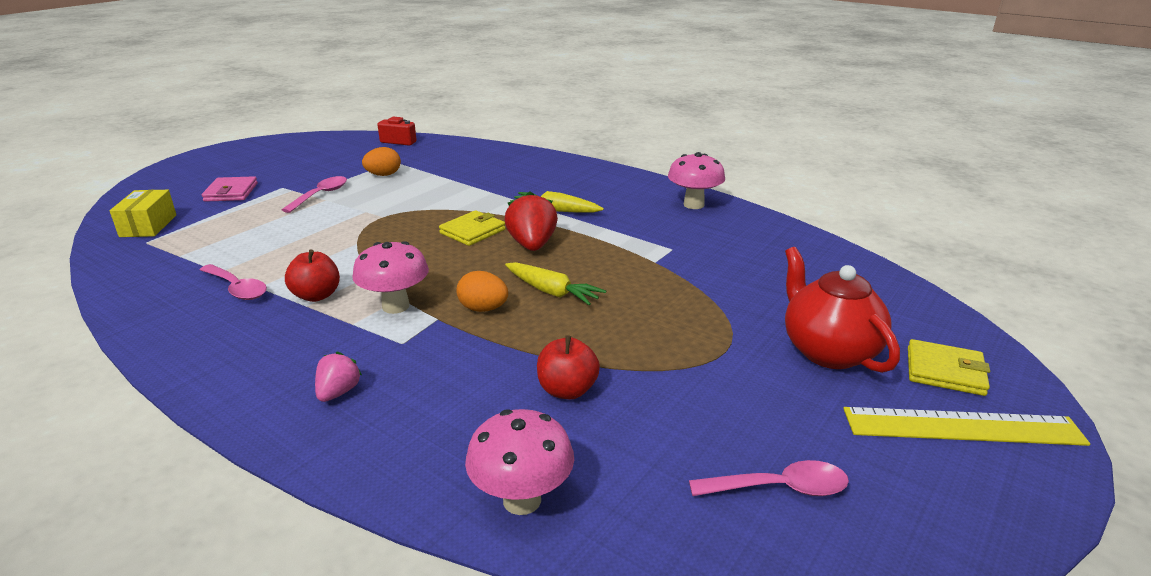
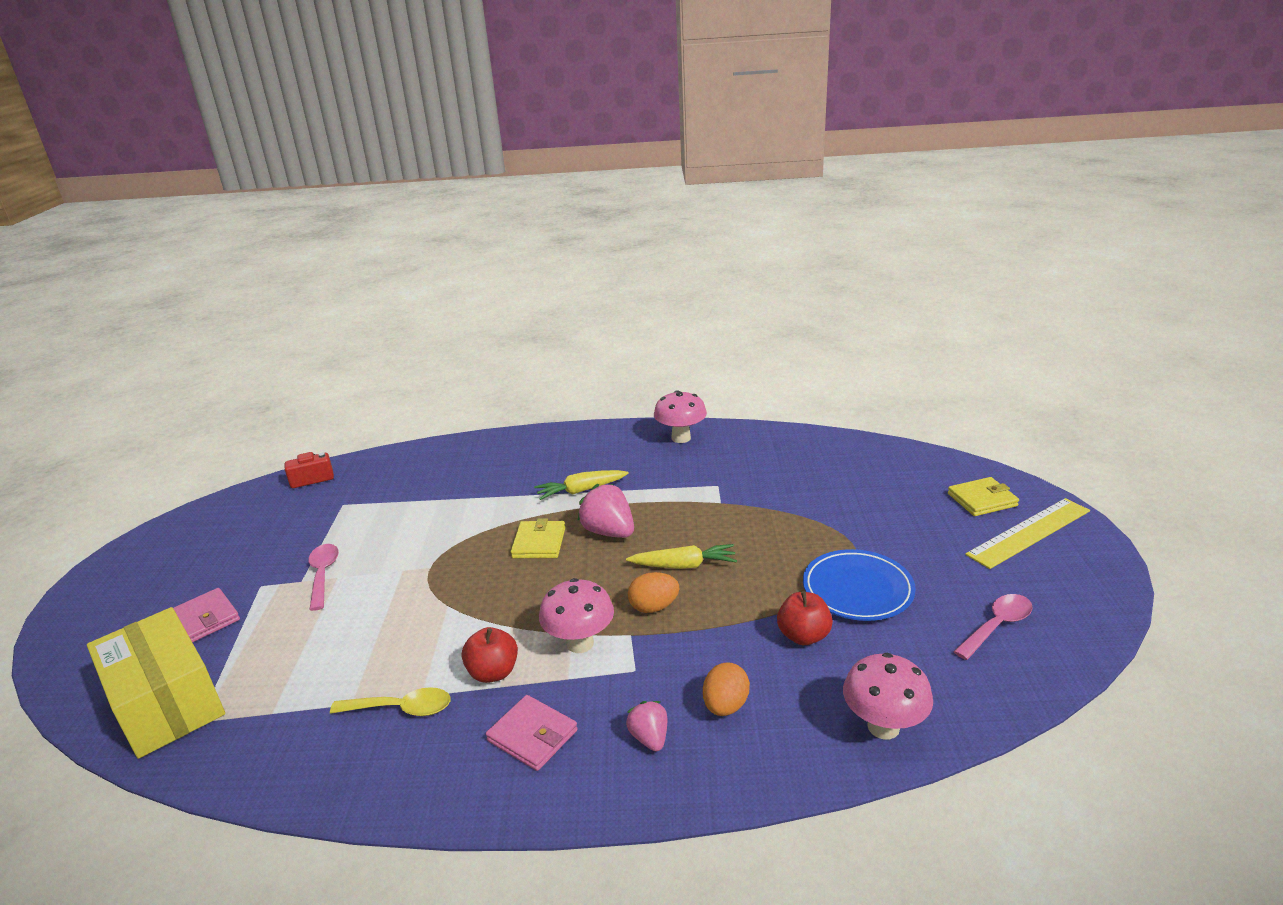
camera: 35 degrees left, 0 degrees up
yellow box [110,190,176,237] -> yellow box [87,607,225,759], size x1.78
pink spoon [200,264,267,300] -> yellow spoon [330,687,451,716]
orange egg [362,147,401,176] -> orange egg moved to [703,662,750,716]
red strawberry [505,192,558,251] -> pink strawberry [577,484,634,538]
red teapot [785,247,900,373] -> none
none -> pink wallet [486,695,578,771]
none -> blue plate [803,549,916,621]

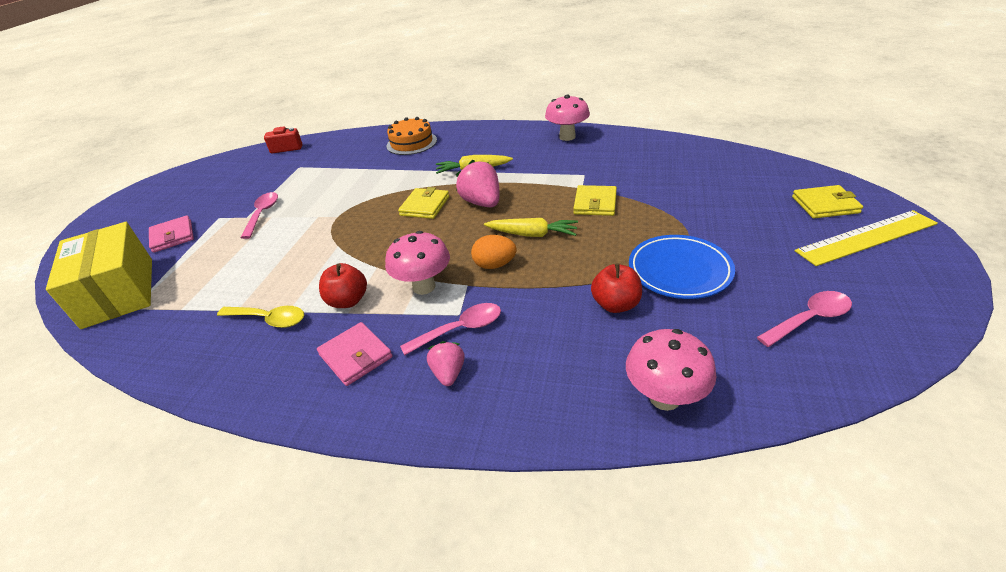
camera: 15 degrees right, 10 degrees up
orange egg [703,662,750,716] -> none
none -> orange cake [386,117,437,155]
none -> pink spoon [400,303,501,355]
none -> yellow wallet [573,185,617,216]

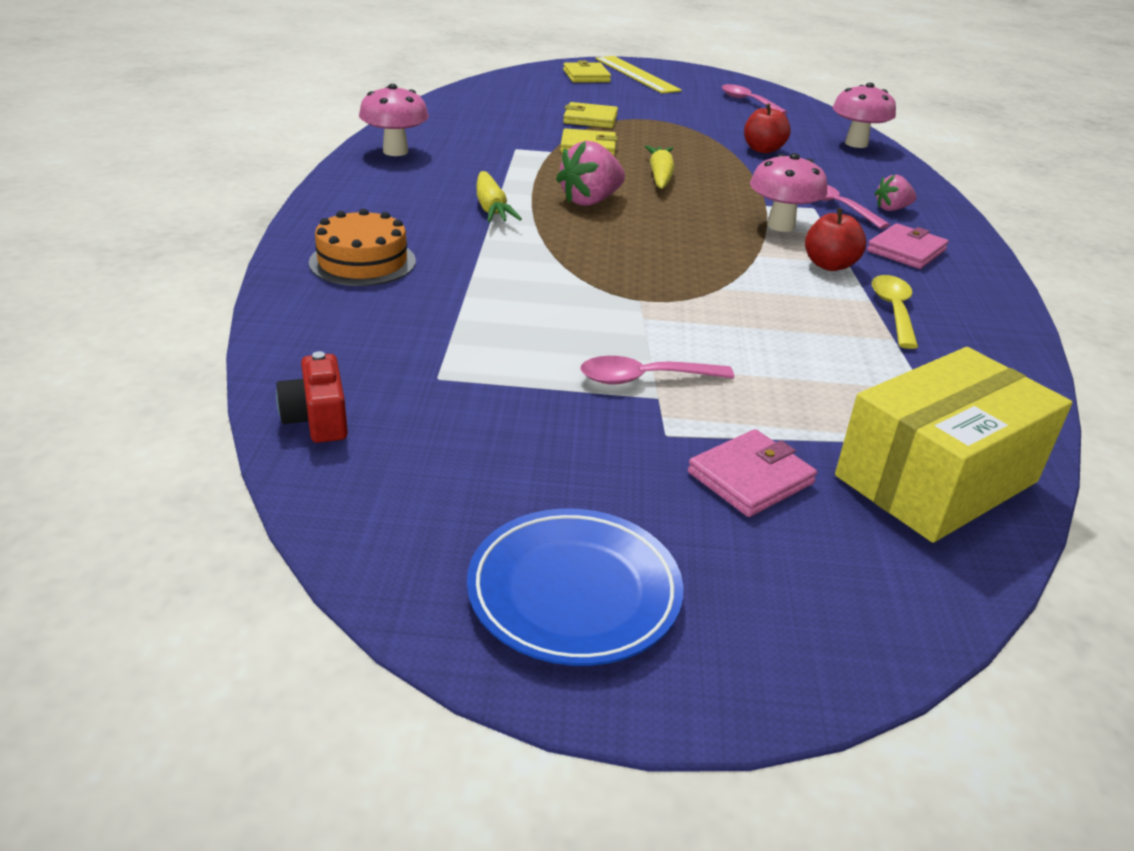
camera: 105 degrees left, 5 degrees down
yellow wallet [398,187,449,219] -> yellow wallet moved to [563,102,618,128]
orange egg [471,235,517,269] -> none
blue plate [629,235,735,299] -> blue plate moved to [467,508,683,666]

